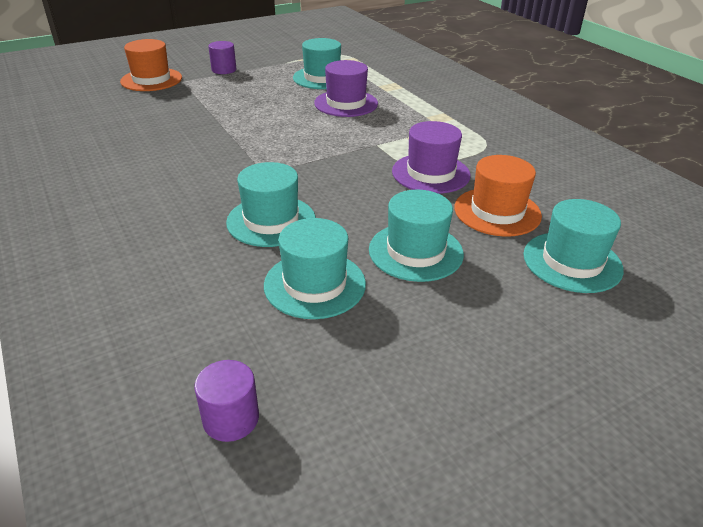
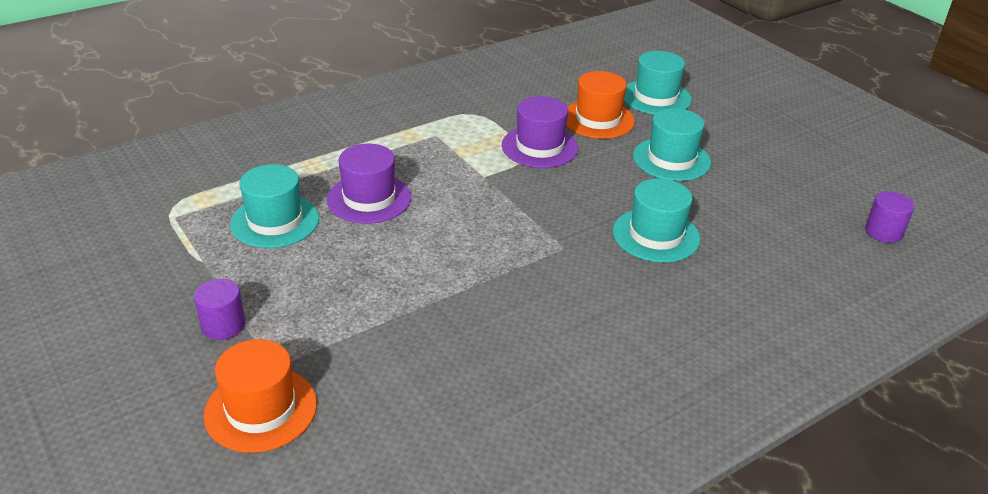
camera: 95 degrees left, 0 degrees up
turquoise hat [264,218,366,319] -> none

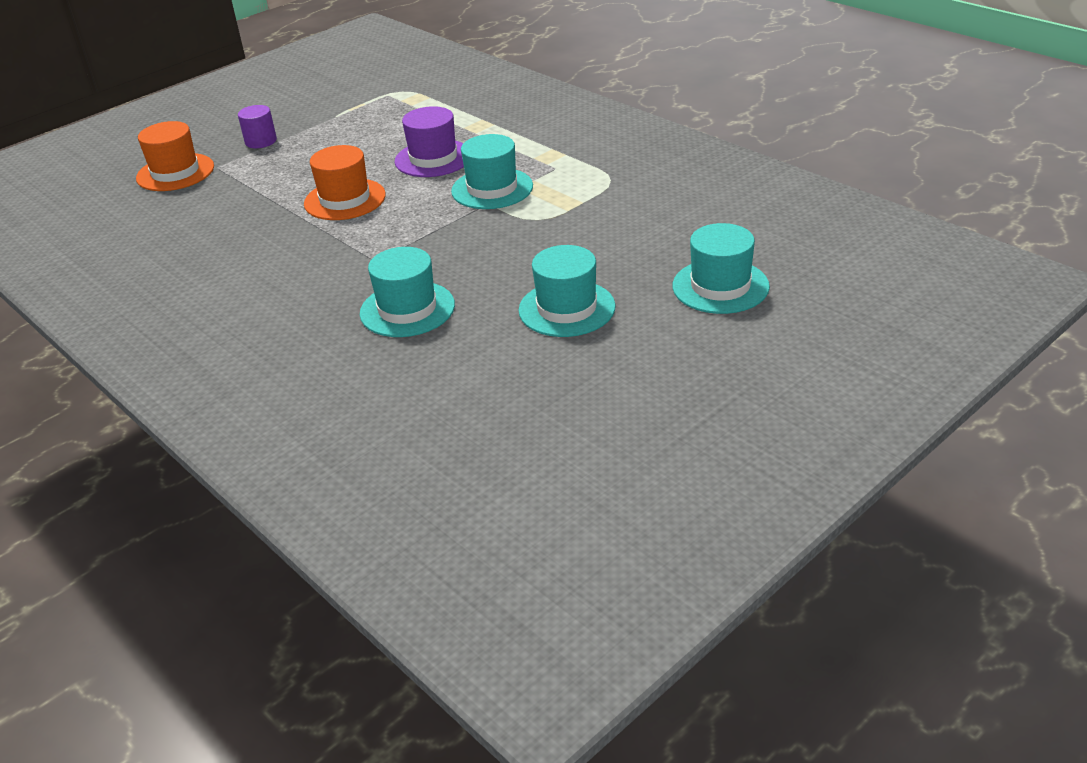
camera: 85 degrees right, 0 degrees up
turquoise hat [230,164,319,248] -> turquoise hat moved to [451,134,533,209]
purple hat [502,96,578,168] -> none
orange hat [566,71,635,139] -> orange hat moved to [304,145,386,220]
purple cylinder [865,191,915,243] -> none

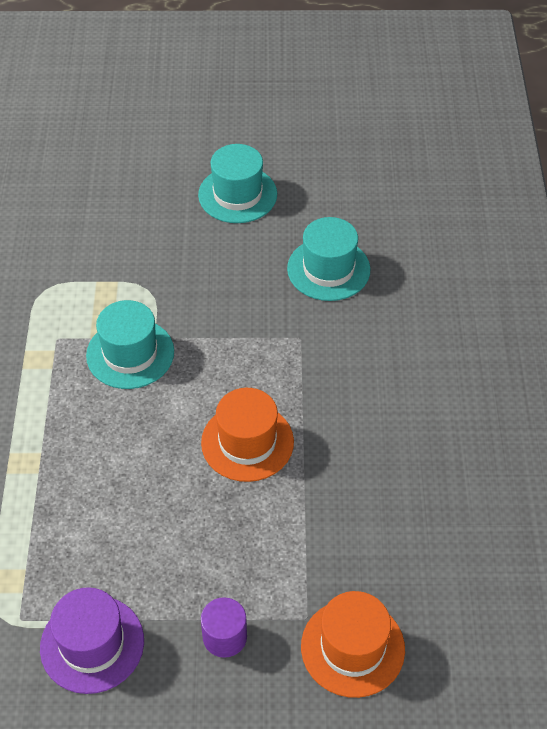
camera: 140 degrees left, 15 degrees up
purple hat [395,106,464,177] -> purple hat moved to [40,587,144,694]
turquoise hat [673,223,770,314] -> none

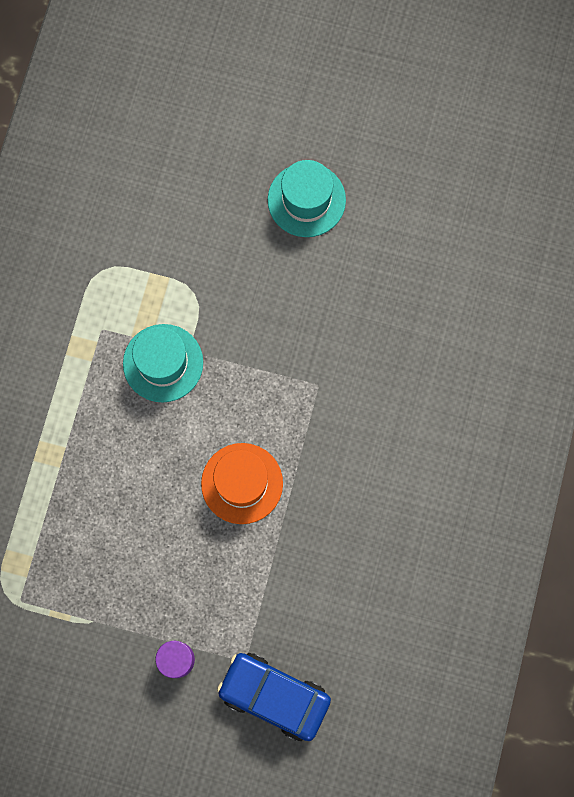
camera: 15 degrees right, 25 degrees up
purple hat [40,587,144,694] -> none
turquoise hat [287,217,370,301] -> none
orange hat [301,591,405,698] -> blue car [217,653,331,741]

